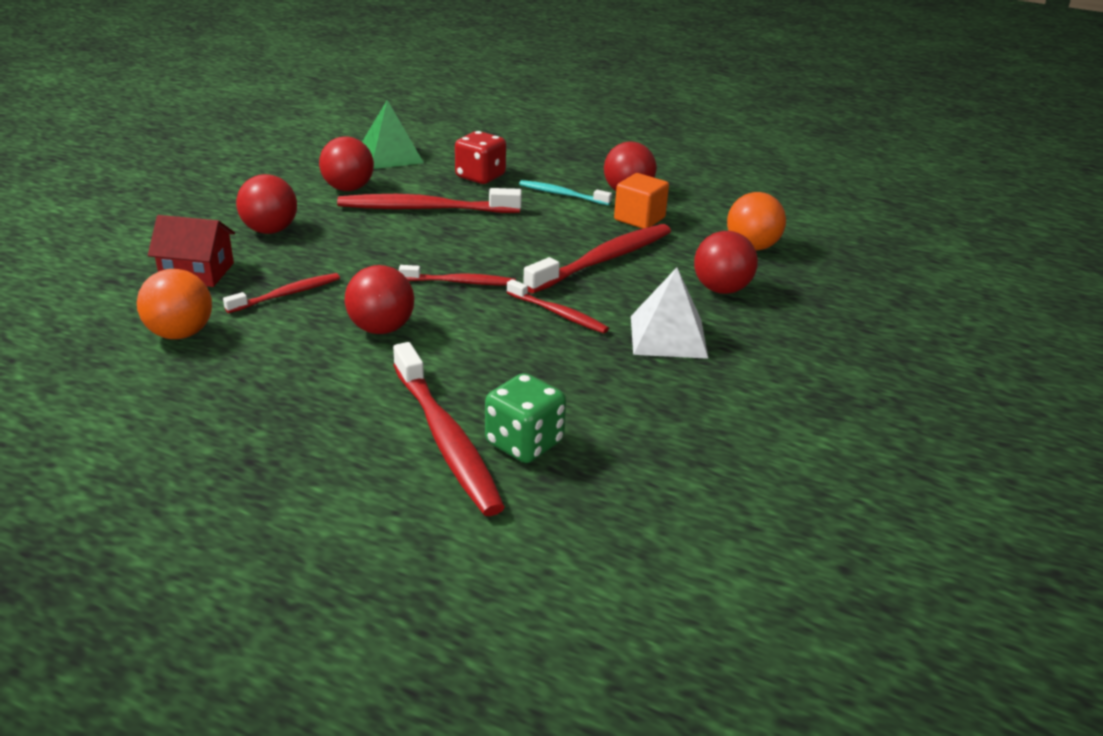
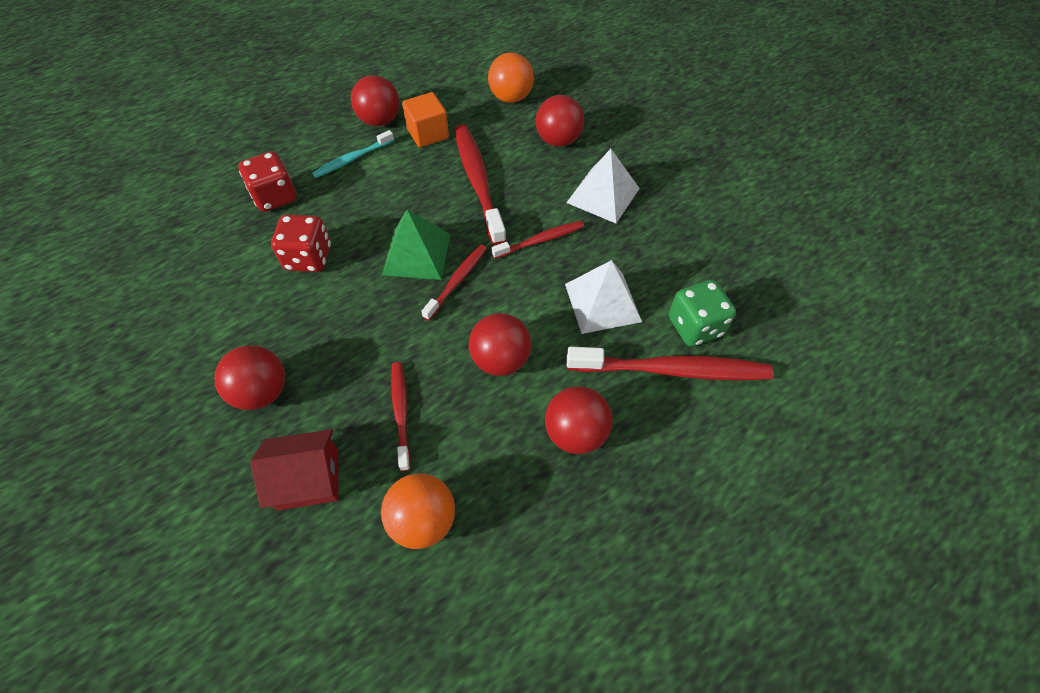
camera: 60 degrees left, 25 degrees up
red house [148,215,235,287] -> red house turned 45 degrees clockwise [250,429,339,511]
red ball [319,136,374,191] -> red ball moved to [545,386,613,454]
red toothbrush [337,188,522,213] -> red dice [271,214,331,272]
green pyramid [362,100,424,169] -> green pyramid moved to [382,210,451,280]
none -> white pyramid [565,260,642,334]

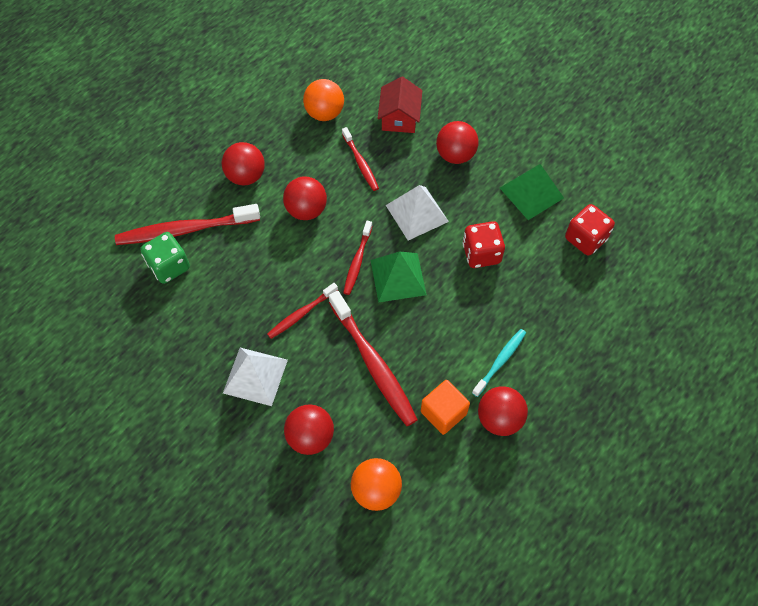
camera: 165 degrees right, 5 degrees up
red dice [239,151,297,212] -> red dice moved to [565,204,615,256]
red house [250,429,339,511] -> red house turned 60 degrees counterclockwise [377,76,422,133]
white pyramid [565,260,642,334] -> white pyramid moved to [386,185,449,240]
none -> green pyramid [500,164,564,220]

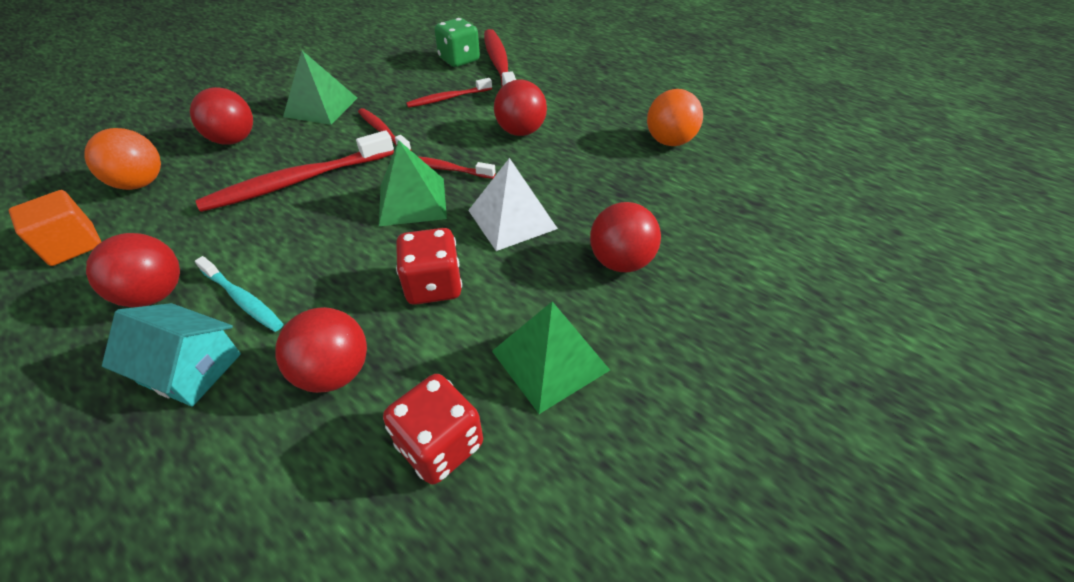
camera: 90 degrees right, 15 degrees down
red ball [222,142,265,185] -> red ball moved to [275,307,367,393]
white pyramid [223,348,288,406] -> green pyramid [283,51,357,125]
red toothbrush [342,127,379,191] -> red toothbrush moved to [406,78,492,108]
red house [377,76,422,133] -> none
orange cube [421,380,470,435] -> orange cube moved to [8,190,101,266]
none -> turquoise house [102,303,241,407]

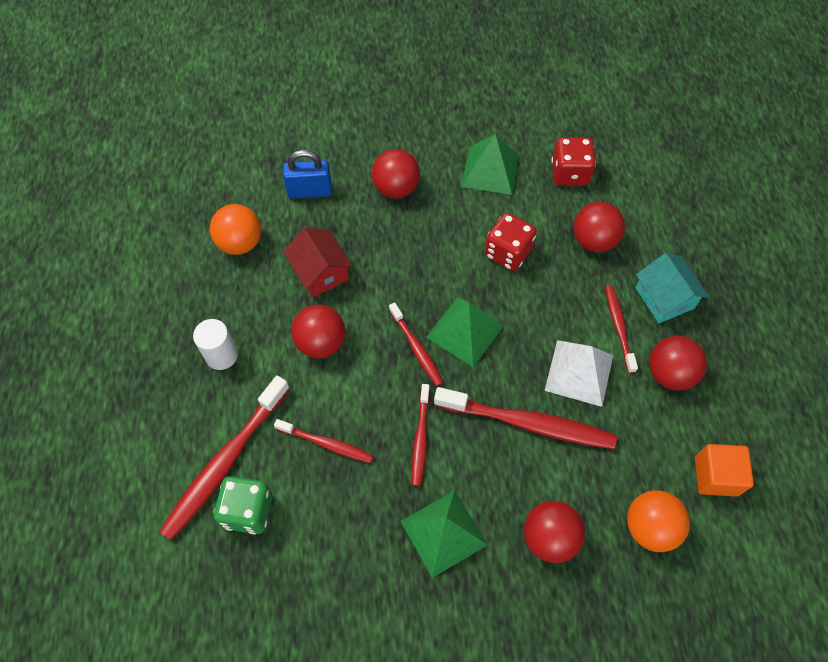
camera: 135 degrees left, 15 degrees up
turquoise toothbrush [195,256,283,332] -> red toothbrush [605,285,638,373]
white pyramid [468,158,558,251] -> white pyramid moved to [545,340,613,407]
none -> white cylinder [193,319,238,370]
none -> blue padlock [283,150,332,199]
none -> red house [284,228,353,298]

